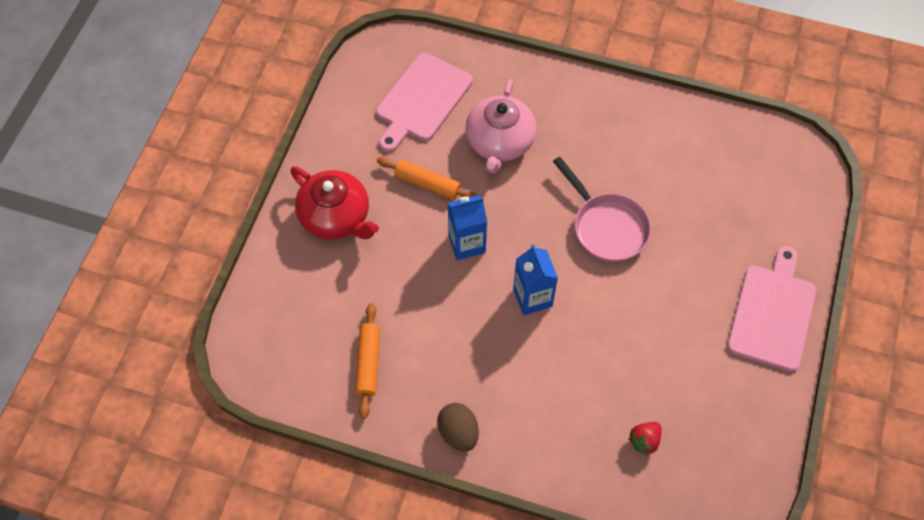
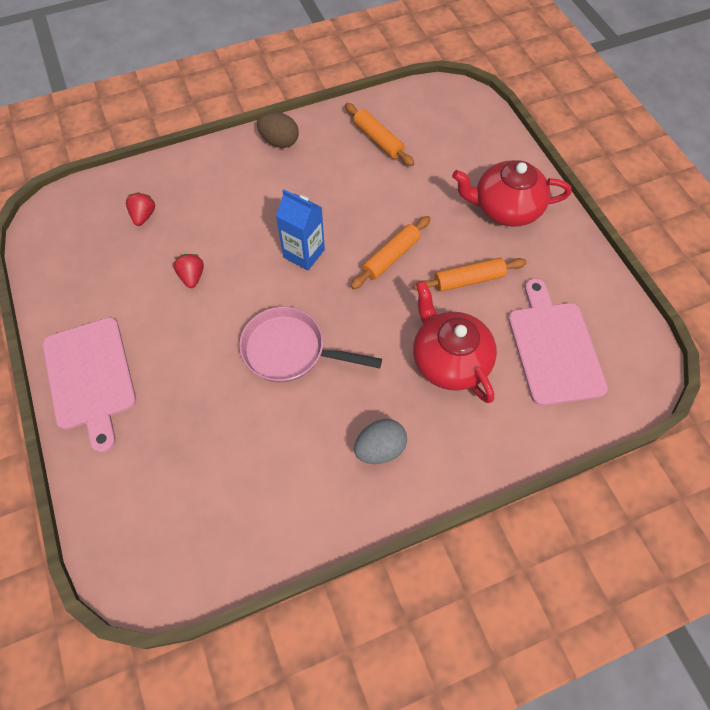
camera: 140 degrees right, 0 degrees up
blue carton [448,195,487,260] -> orange rolling pin [351,216,431,289]
pink teapot [465,79,537,173] -> red teapot [413,281,497,403]
none -> red strawberry [173,254,204,288]
none -> grey egg [354,419,407,464]

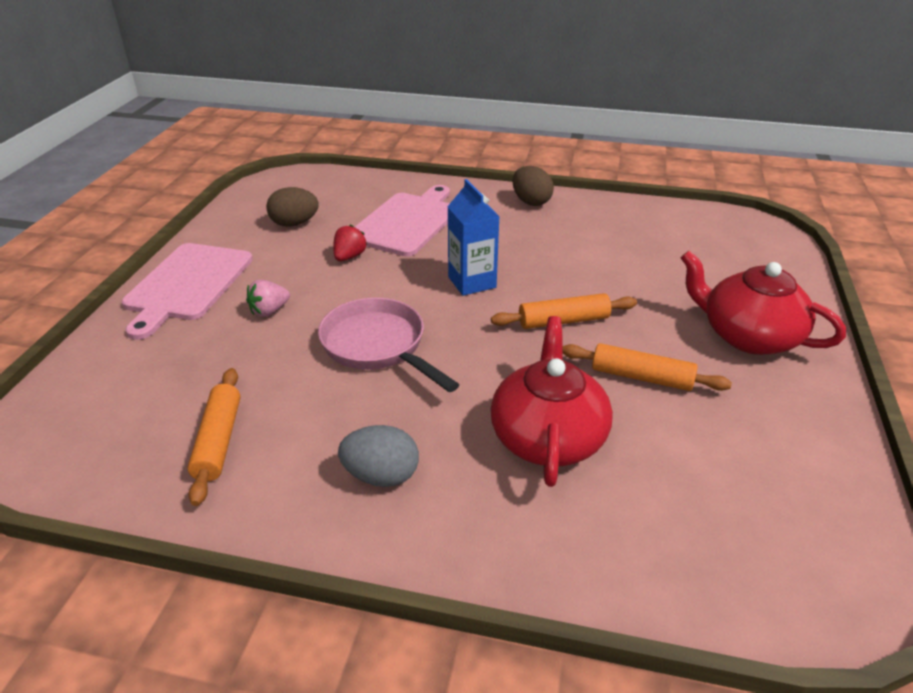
camera: 35 degrees right, 25 degrees down
red strawberry [126,192,155,226] -> none
orange rolling pin [345,103,414,166] -> orange rolling pin moved to [187,368,241,506]
pink cutting board [508,278,608,406] -> pink cutting board moved to [355,185,450,257]
none -> pink strawberry [246,280,290,317]
none -> brown egg [266,187,319,227]

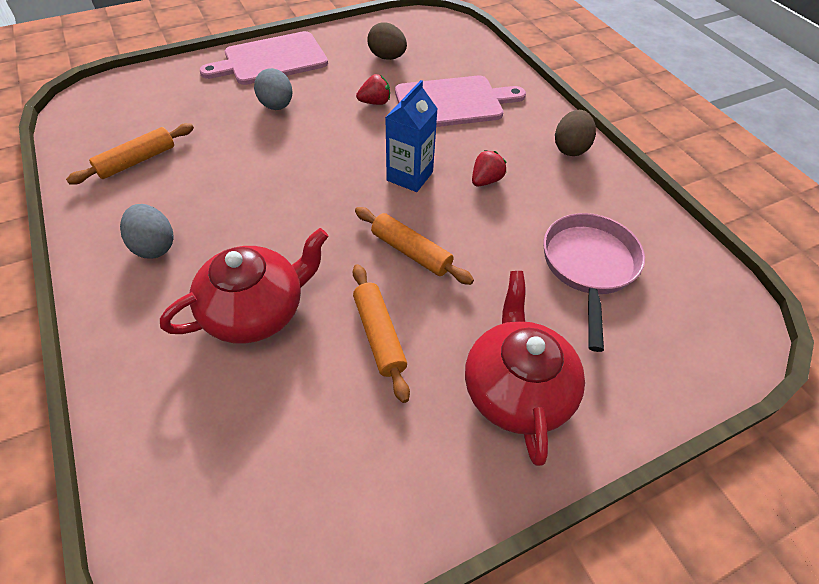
camera: 50 degrees right, 15 degrees up
pink strawberry [246,280,290,317] -> grey egg [254,68,292,110]
pink pan [318,298,460,392] -> pink pan moved to [543,213,645,352]
none -> red strawberry [472,150,507,187]

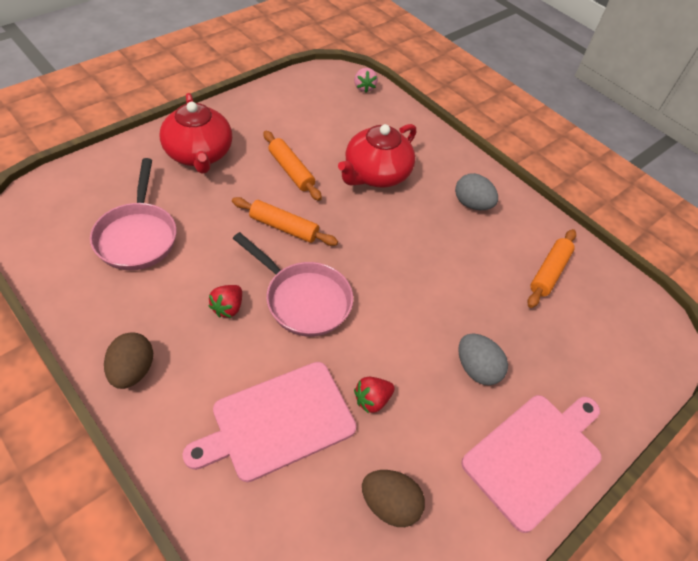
camera: 160 degrees right, 0 degrees up
blue carton [385,80,437,192] -> pink pan [233,232,353,337]
none -> pink strawberry [354,68,378,93]

